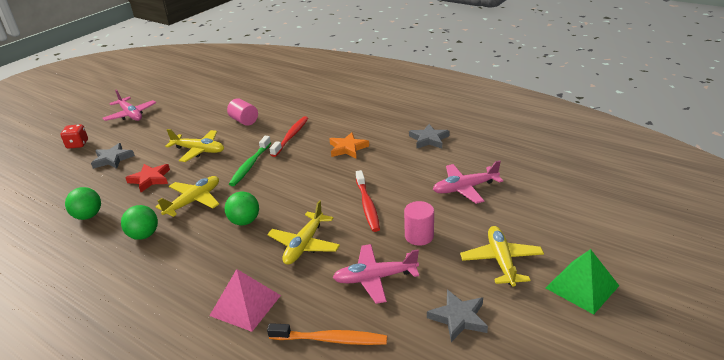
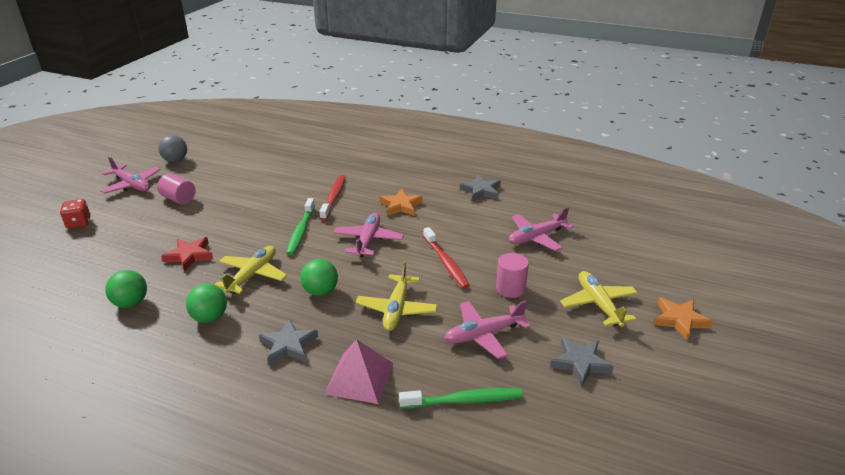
camera: 15 degrees left, 0 degrees up
grey star [91,143,135,169] -> grey star moved to [259,319,318,365]
yellow plane [165,129,224,162] -> none
pink cylinder [227,98,258,126] -> pink cylinder moved to [157,174,196,204]
orange toothbrush [267,323,387,345] -> green toothbrush [399,388,523,409]
green pyramid [546,249,619,315] -> orange star [654,298,714,341]
none -> grey ball [158,135,187,162]
none -> pink plane [333,213,404,257]

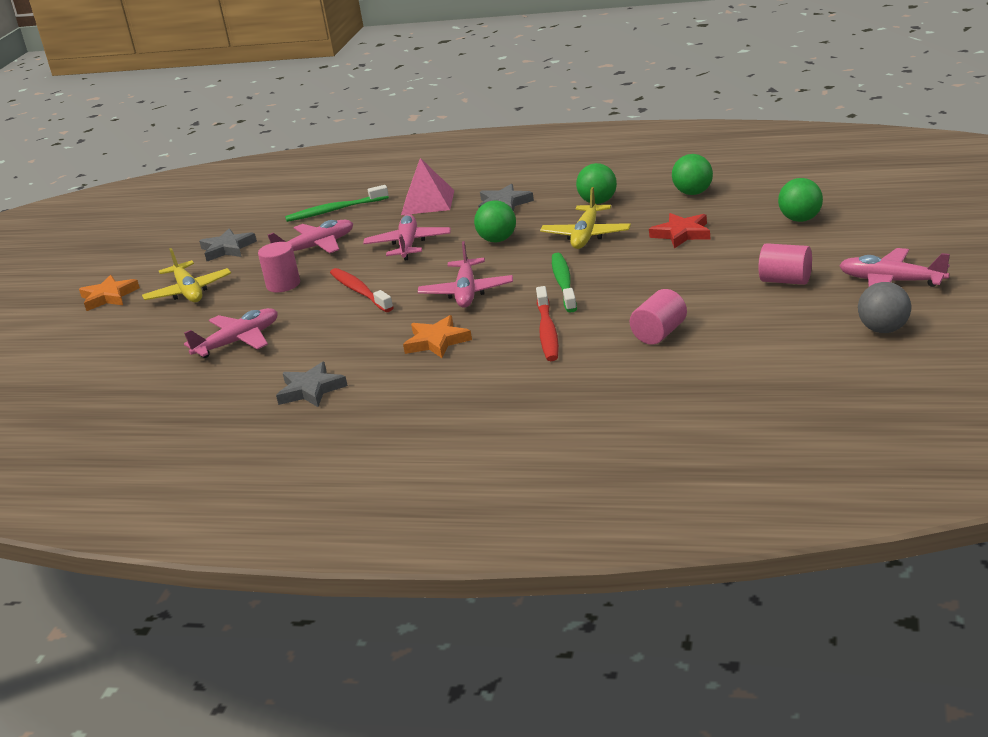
camera: 175 degrees right, 5 degrees down
red dice [60,199,91,229] -> none
yellow plane [356,261,438,331] -> pink plane [363,214,451,260]
none -> pink cylinder [630,289,687,345]
none -> green ball [778,178,823,222]

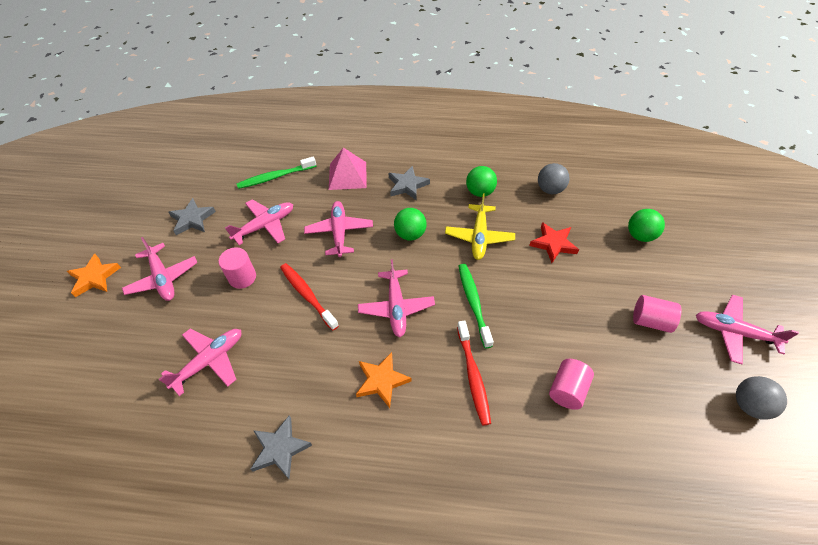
camera: 10 degrees left, 25 degrees up
yellow plane [142,248,231,302] -> pink plane [122,237,198,301]
green ball [672,154,713,195] -> grey ball [538,163,570,194]

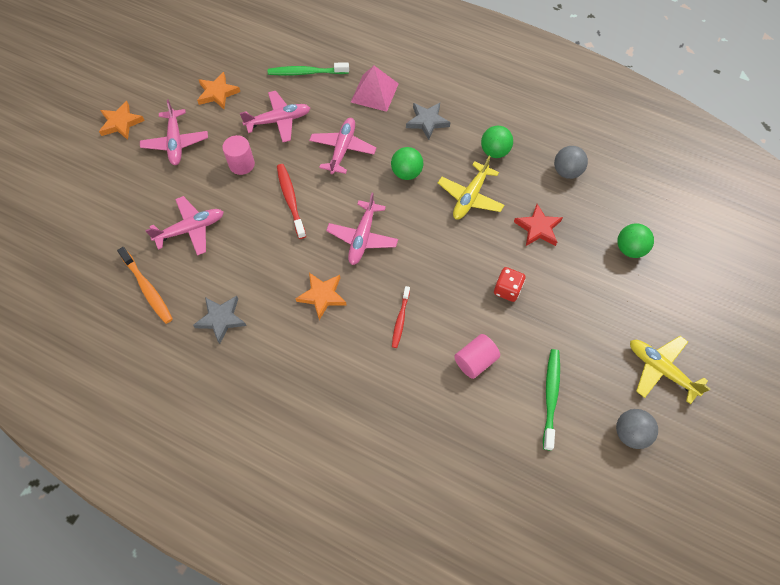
camera: 20 degrees right, 10 degrees up
grey star [168,198,216,235] -> orange star [197,72,240,109]
red toothbrush [457,320,491,426] -> red toothbrush [392,286,410,348], size x0.66
green toothbrush [459,264,494,348] -> green toothbrush moved to [543,349,560,451]
pink cylinder [633,295,681,333] -> none
pink plane [696,295,799,364] -> yellow plane [630,336,710,404]
none -> orange toothbrush [117,247,173,324]
none -> red dice [494,267,525,302]

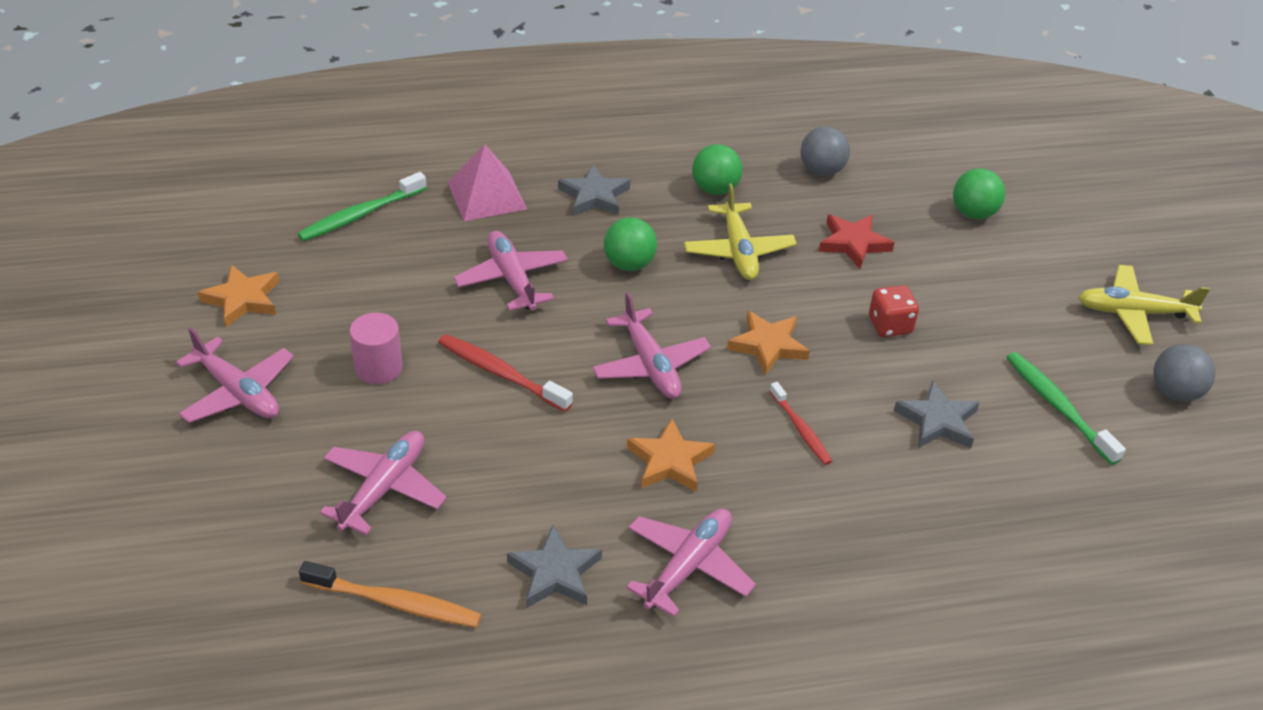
camera: 40 degrees left, 20 degrees down
orange star [99,101,145,140] -> orange star moved to [727,310,810,375]
pink plane [240,91,310,143] -> pink plane moved to [626,508,756,617]
pink cylinder [454,334,500,379] -> grey star [894,380,980,448]

